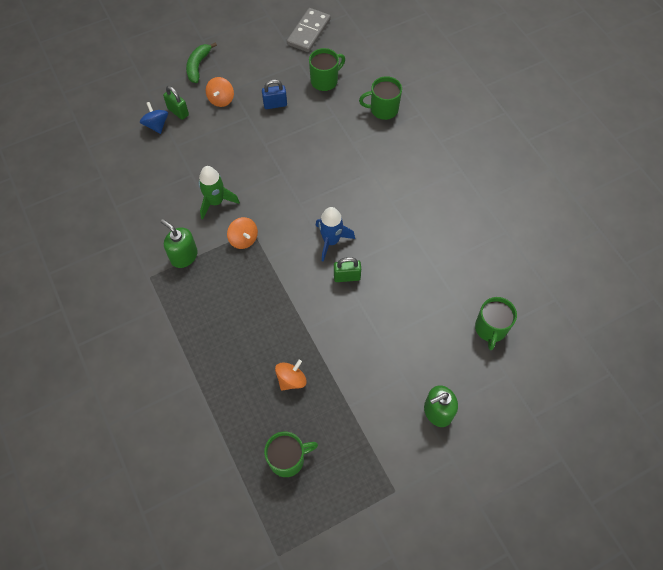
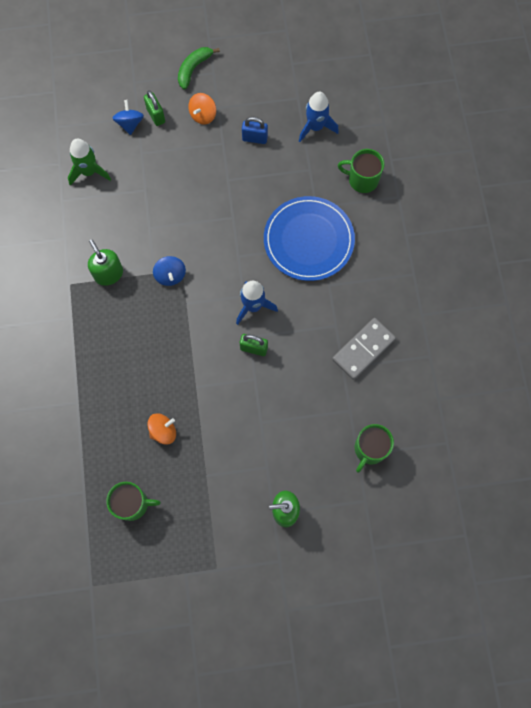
camera: 20 degrees right, 10 degrees up
green rocket [198,166,240,220] -> green rocket moved to [68,139,111,186]
orange spinning top [227,217,258,249] -> blue spinning top [153,256,186,286]
grey domino [287,8,331,52] -> grey domino moved to [332,318,396,380]
green mug [309,48,345,91] -> blue rocket [299,92,339,142]
none -> blue plate [264,196,355,281]

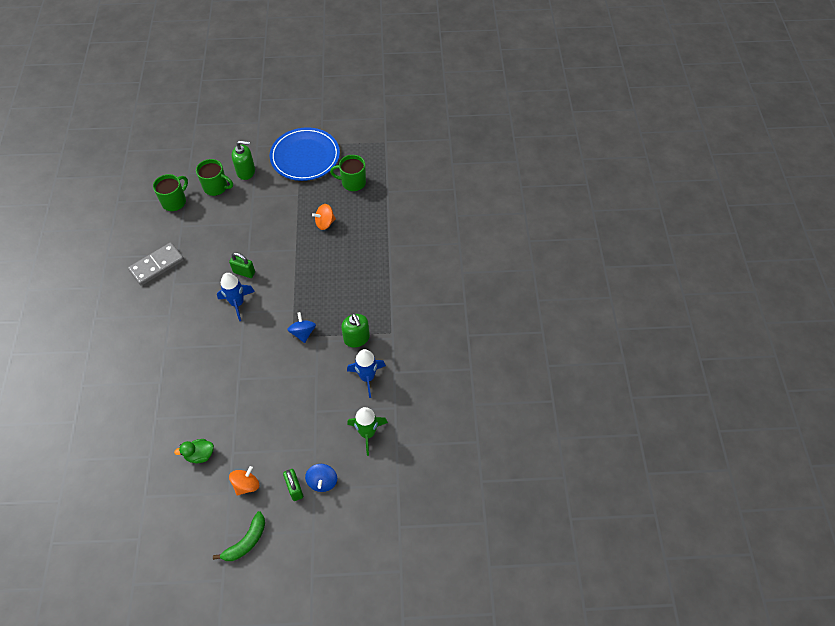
camera: 175 degrees left, 15 degrees down
blue padlock [242,117,268,144] -> green duck [174,439,214,463]
blue plate [264,196,355,281] -> blue plate moved to [270,127,340,181]
blue rocket [299,92,339,142] -> blue rocket moved to [347,349,386,398]
green mug [338,149,384,193] -> green mug moved to [196,159,233,196]

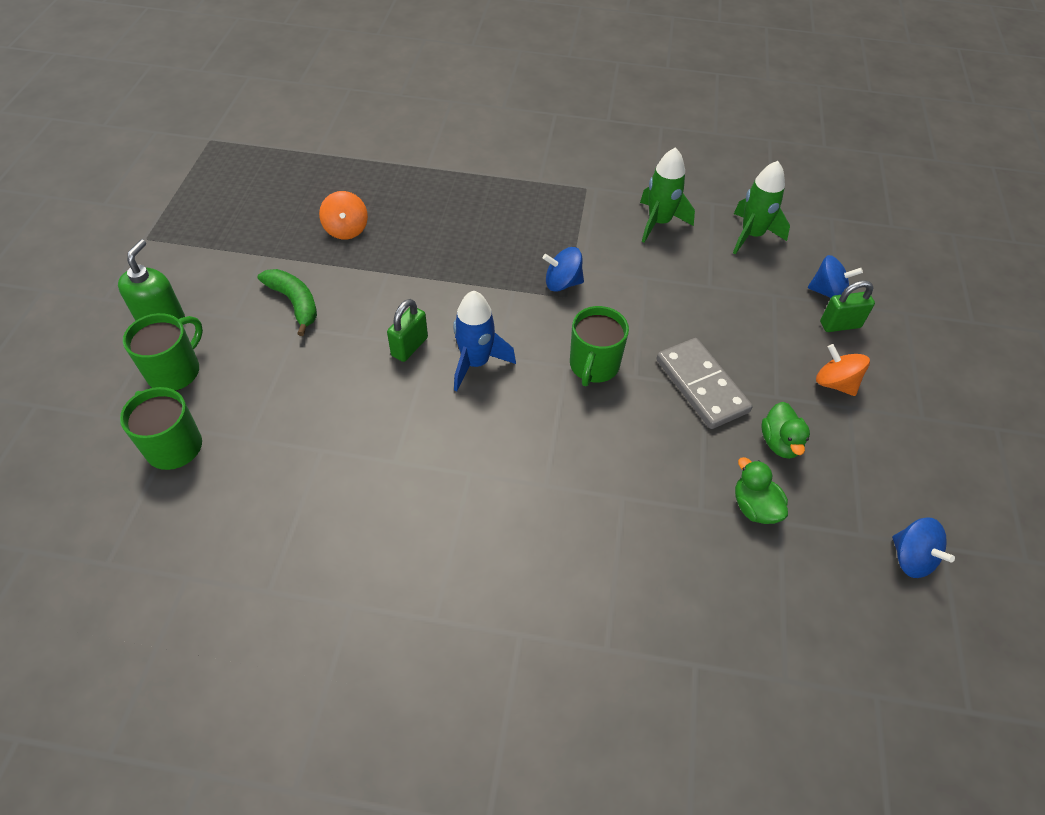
camera: 80 degrees left, 5 degrees down
grey domino [128,242,184,286] -> grey domino moved to [657,338,753,429]
green banana [213,511,265,561] -> green banana moved to [258,269,317,336]
blue plate [270,127,340,181] -> none
green mug [330,155,366,191] -> green mug moved to [570,306,629,386]
green soap dispenser [341,313,370,348] -> none
blue rocket [347,349,386,398] -> green rocket [640,147,695,243]
none -> green duck [735,457,788,524]
none -> blue spinning top [892,517,955,578]

